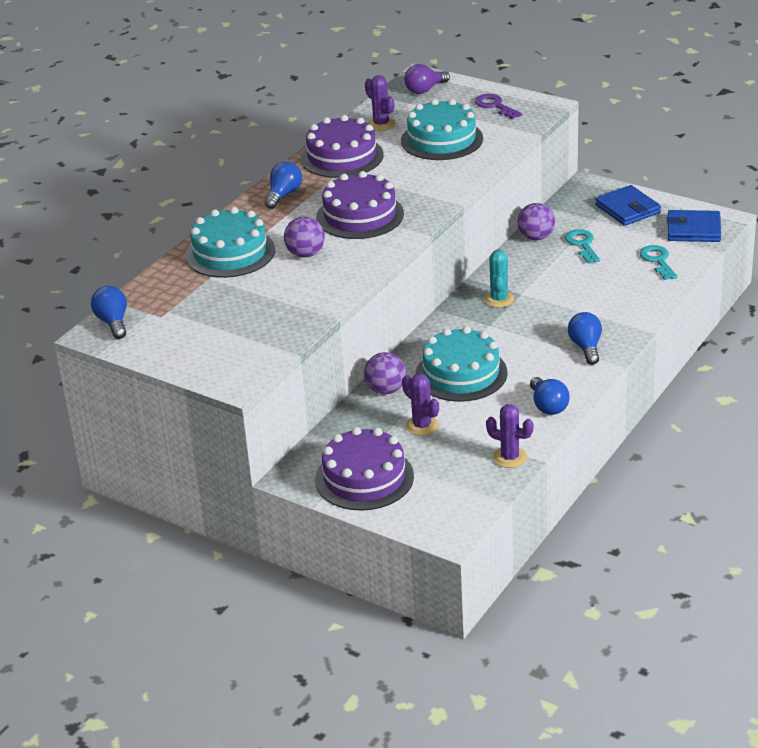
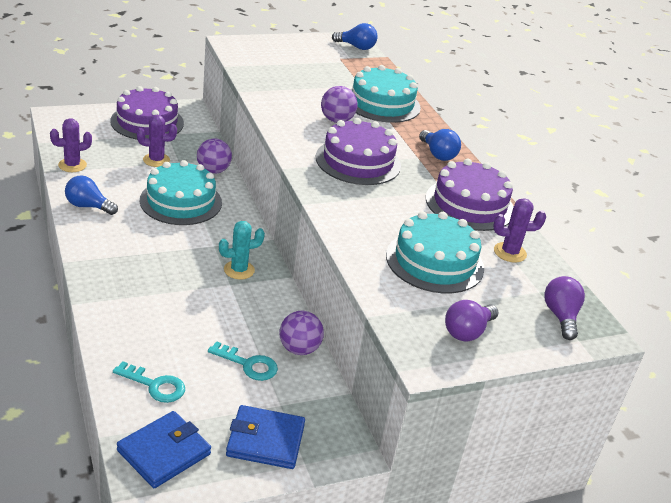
camera: 120 degrees right, 0 degrees up
purple key [475,94,522,119] -> purple light bulb [445,300,499,341]
turquoise cactus [484,249,514,308] -> turquoise cactus turned 60 degrees counterclockwise [219,221,265,280]
blue light bulb [568,312,602,365] -> none

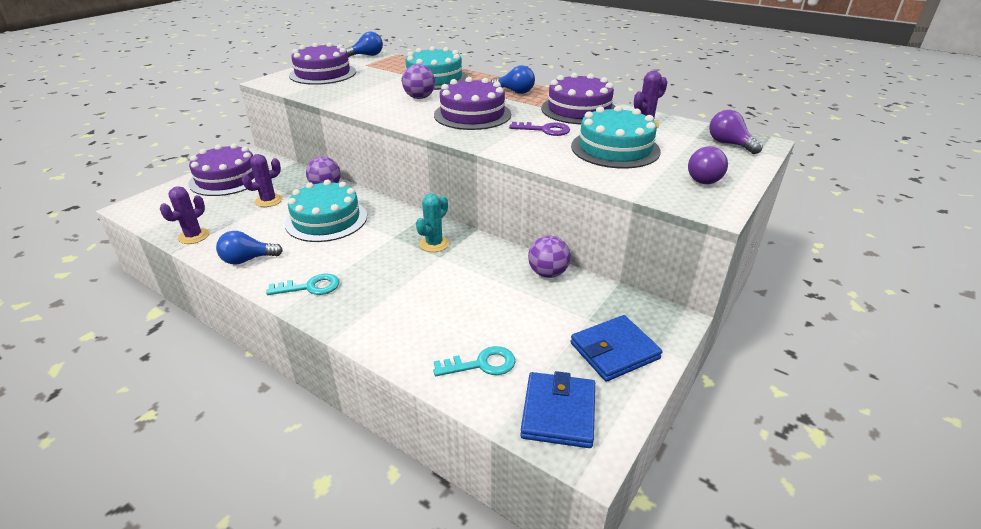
camera: 30 degrees left, 0 degrees up
turquoise key [208,341,278,381] -> turquoise key moved to [266,273,339,295]
none -> purple cake [289,42,356,85]
none -> purple key [509,122,570,136]

